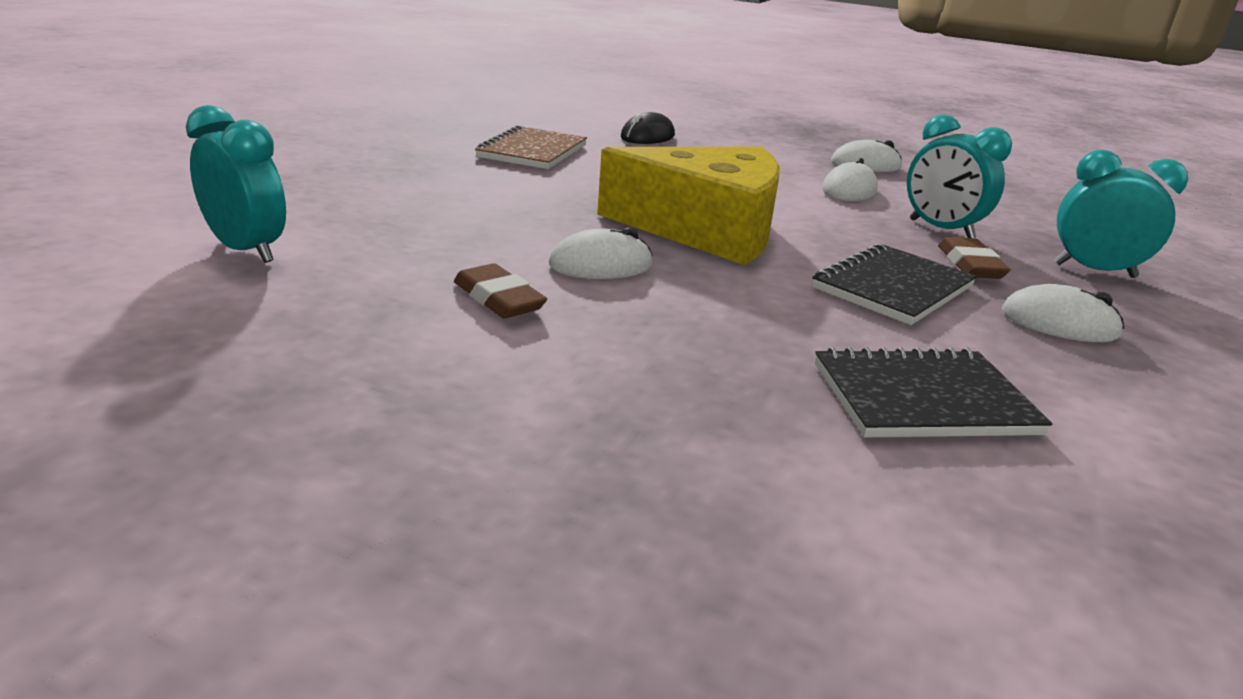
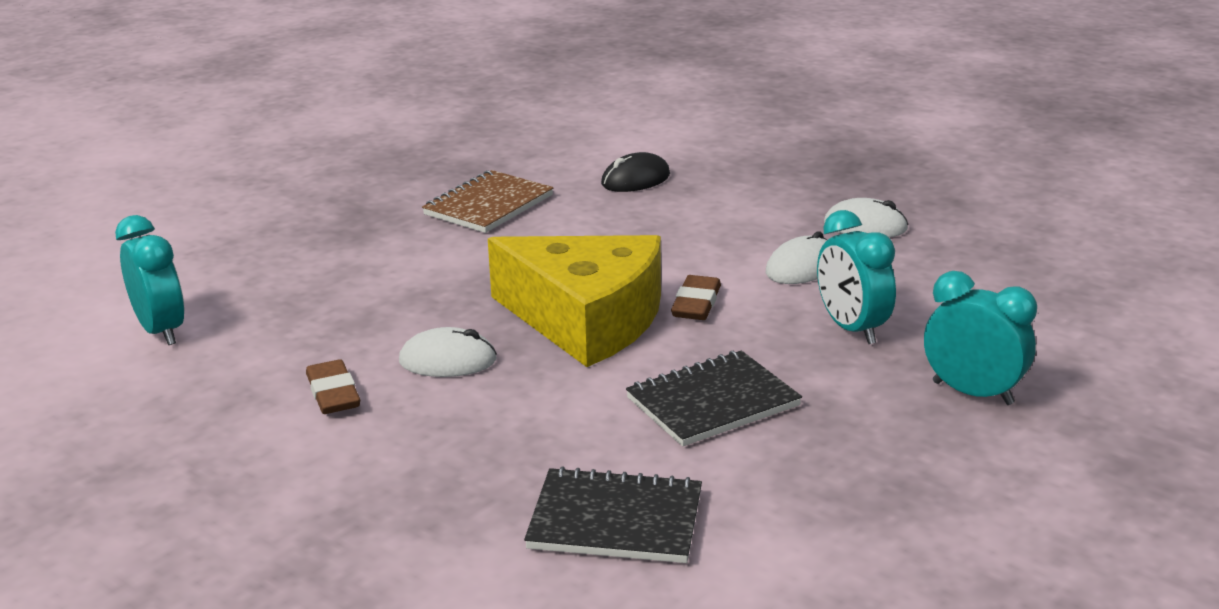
camera: 20 degrees right, 0 degrees up
brown eraser [938,237,1011,279] -> brown eraser moved to [671,275,721,320]
white mouse [1002,284,1124,342] -> none

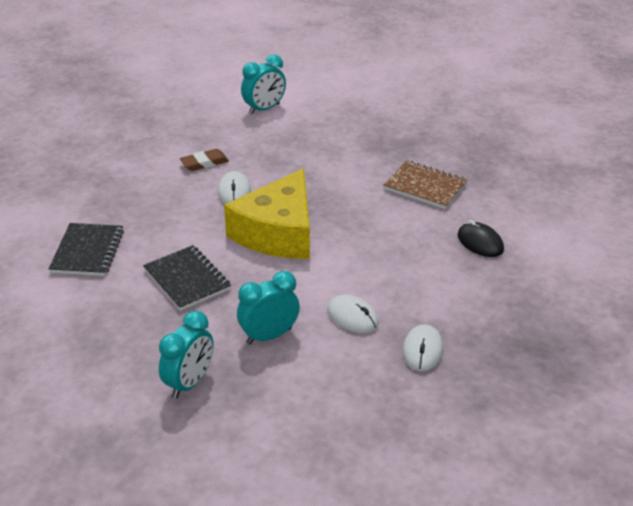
camera: 85 degrees right, 10 degrees up
brown eraser [671,275,721,320] -> none

